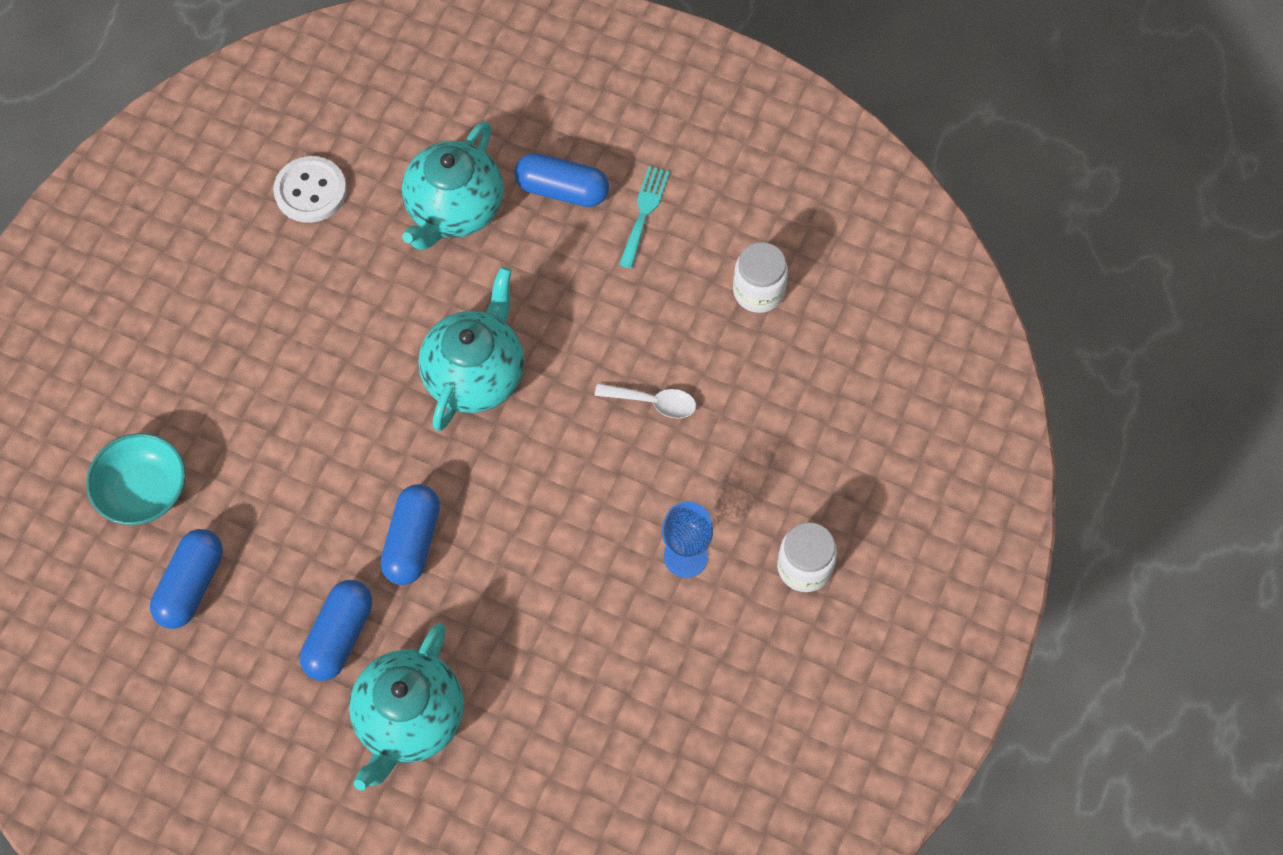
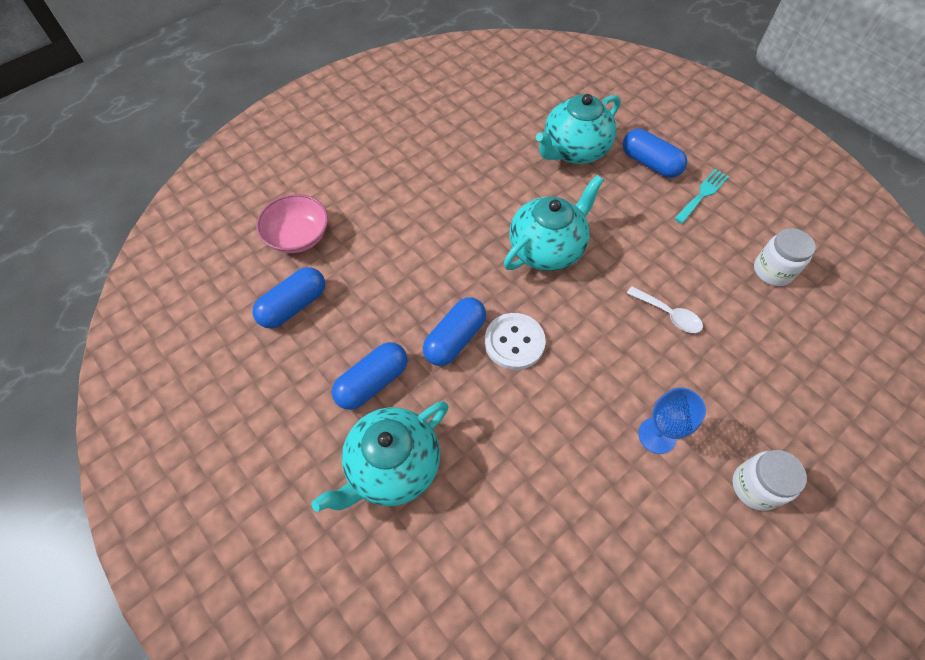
camera: 25 degrees right, 5 degrees down
turquoise bowl [86,433,186,525] -> pink bowl [256,194,328,253]
white button [273,156,347,223] -> white button moved to [485,313,546,370]

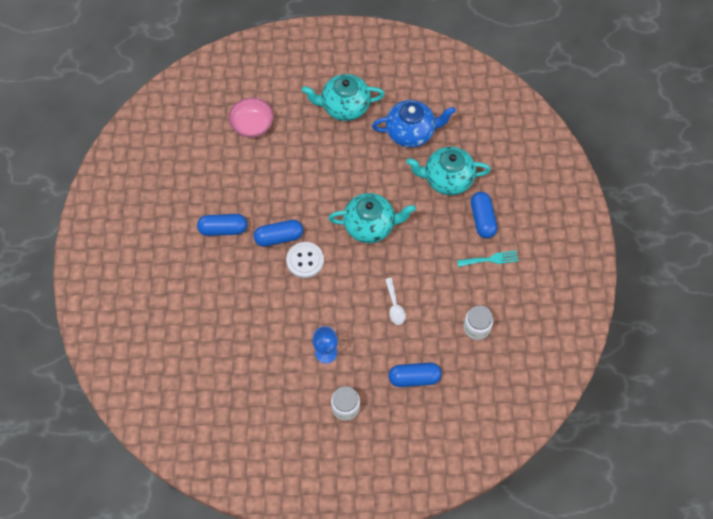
camera: 40 degrees right, 5 degrees up
blue capsule [252,267,325,329] -> blue capsule moved to [389,362,442,387]
turquoise teapot [311,401,449,512] -> turquoise teapot moved to [302,74,385,121]
none -> blue teapot [372,100,456,148]

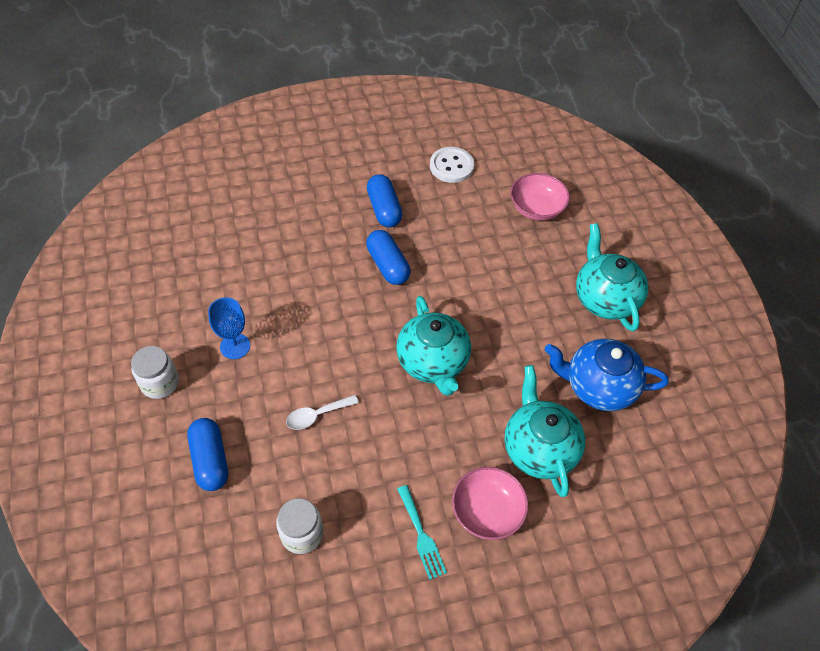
camera: 75 degrees right, 10 degrees down
white button [286,242,324,278] -> white button moved to [430,147,474,183]
blue teapot [372,100,456,148] -> blue teapot turned 120 degrees clockwise [545,339,669,411]
blue capsule [471,192,497,238] -> pink bowl [452,467,529,540]

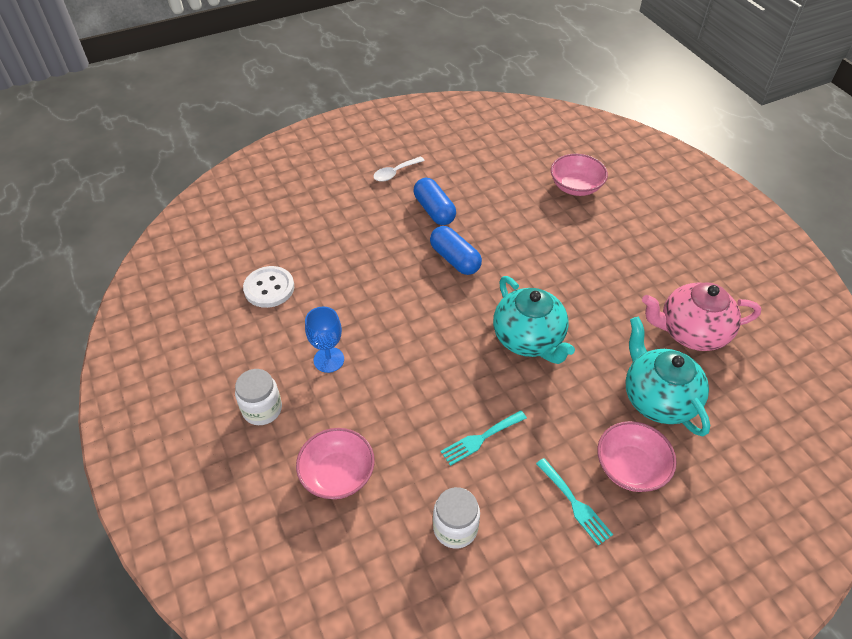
camera: 10 degrees left, 5 degrees down
blue capsule [187,418,228,491] -> pink bowl [296,428,375,499]
white spoon [286,395,359,430] -> white spoon moved to [373,156,425,182]
white button [430,147,474,183] -> white button moved to [243,266,294,308]
blue teapot [545,339,669,411] -> pink teapot [642,282,761,351]
turquoise teapot [576,223,648,331] -> none
none -> turquoise fork [441,410,527,466]

